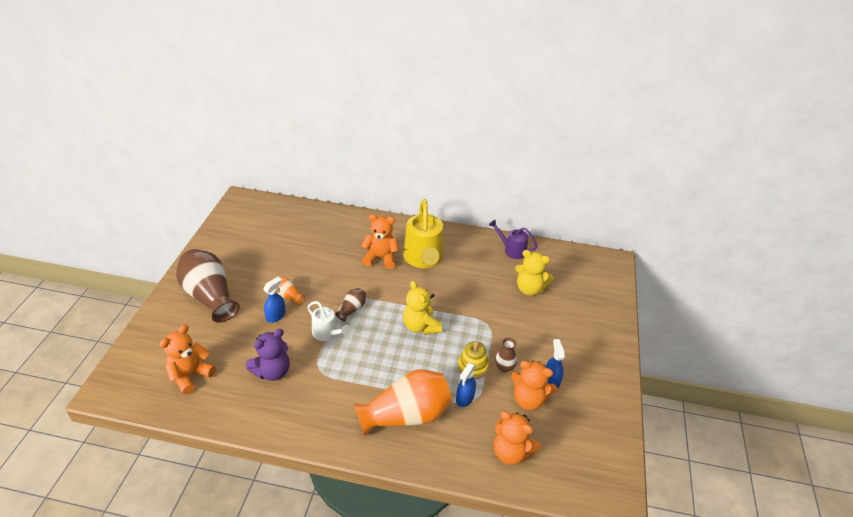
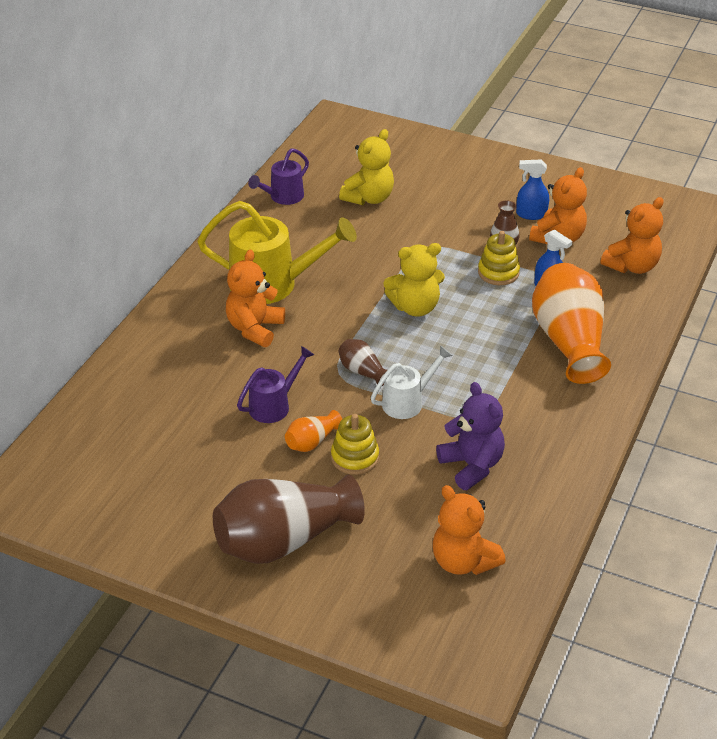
camera: 75 degrees left, 0 degrees up
blue spray bottle [263,277,286,323] -> yellow stacking toy [331,414,379,475]
none -> purple watering can [237,346,314,423]

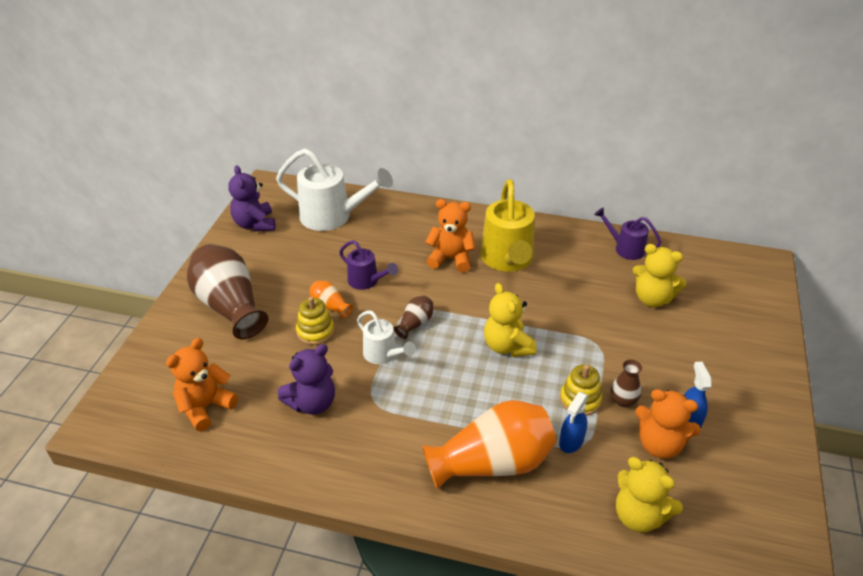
camera: 80 degrees right, 0 degrees up
orange teddy bear [600,197,663,274] -> yellow teddy bear [616,457,683,532]
none -> purple teddy bear [229,166,275,231]
none -> white watering can [276,148,393,231]

